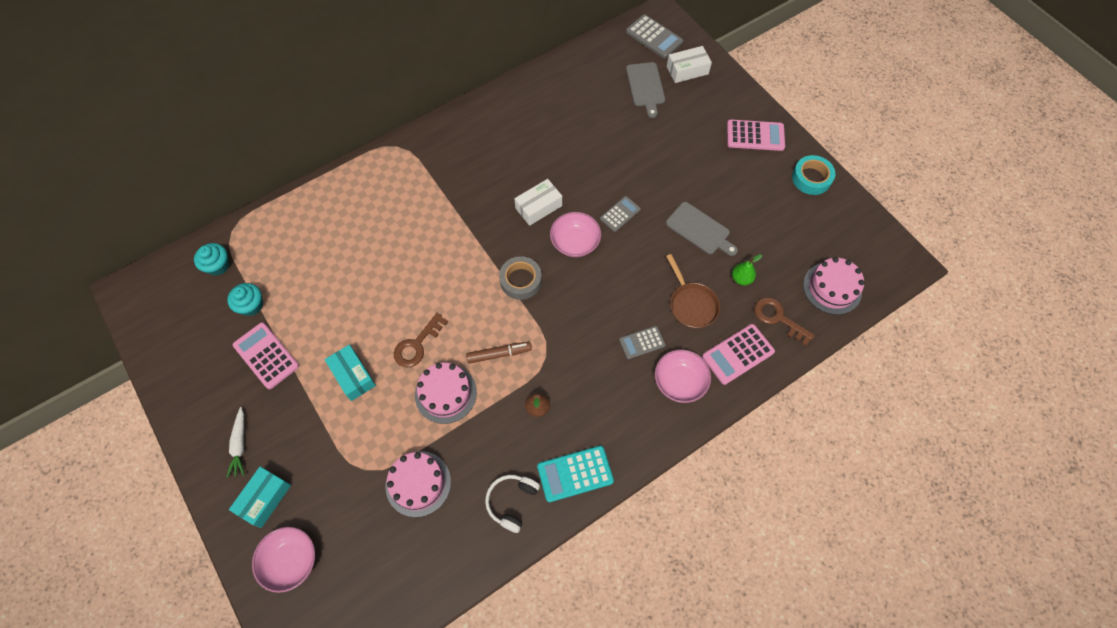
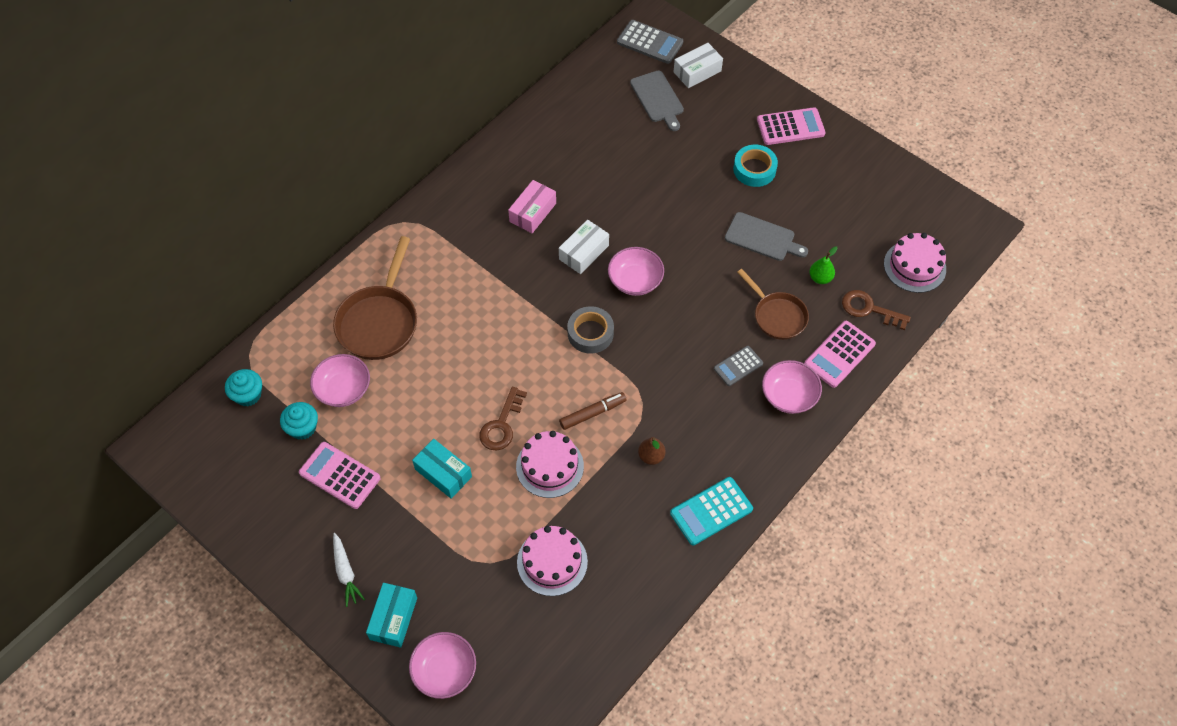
camera: 15 degrees left, 5 degrees down
white headphones [485,475,540,533] -> none
grey calculator [600,196,641,232] -> none
turquoise tape [792,155,835,195] -> turquoise tape moved to [733,145,778,187]
none -> pink bowl [310,354,370,407]
none -> brown pan [333,236,417,360]
none -> pink box [508,180,556,233]

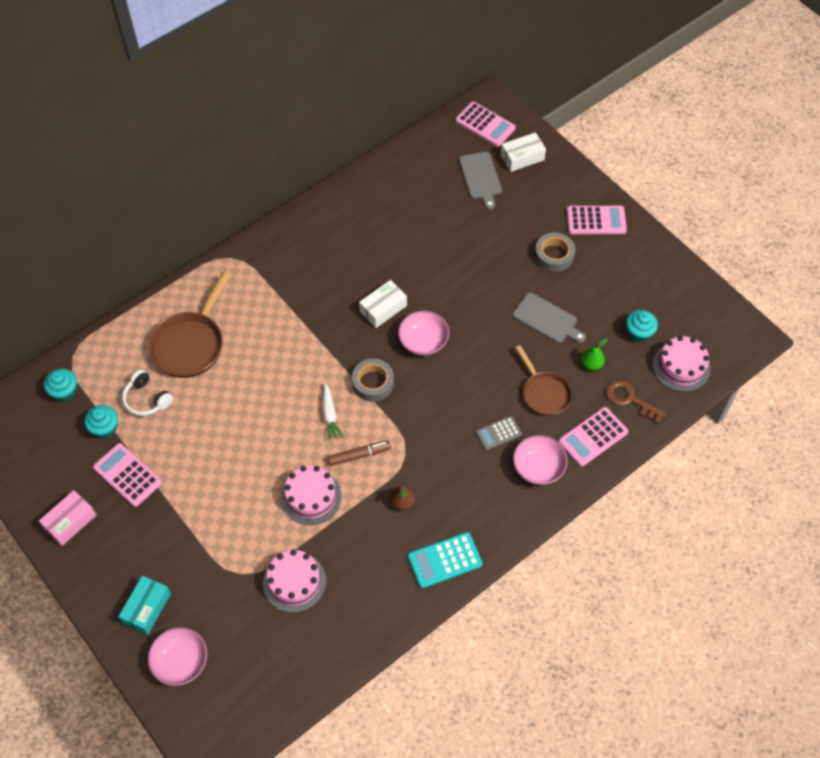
camera: 10 degrees right, 0 degrees up
pink bowl [310,354,370,407] -> white headphones [122,370,173,416]
white carrot [333,533,365,607] -> white carrot moved to [323,383,344,441]
turquoise box [412,439,472,498] -> none
brown key [479,387,527,451] -> none
pink box [508,180,556,233] -> pink box moved to [39,490,96,546]
grey calculator [617,20,683,64] -> pink calculator [455,102,516,147]
turquoise tape [733,145,778,187] -> grey tape [535,233,575,272]
none -> turquoise cupcake [626,310,658,342]

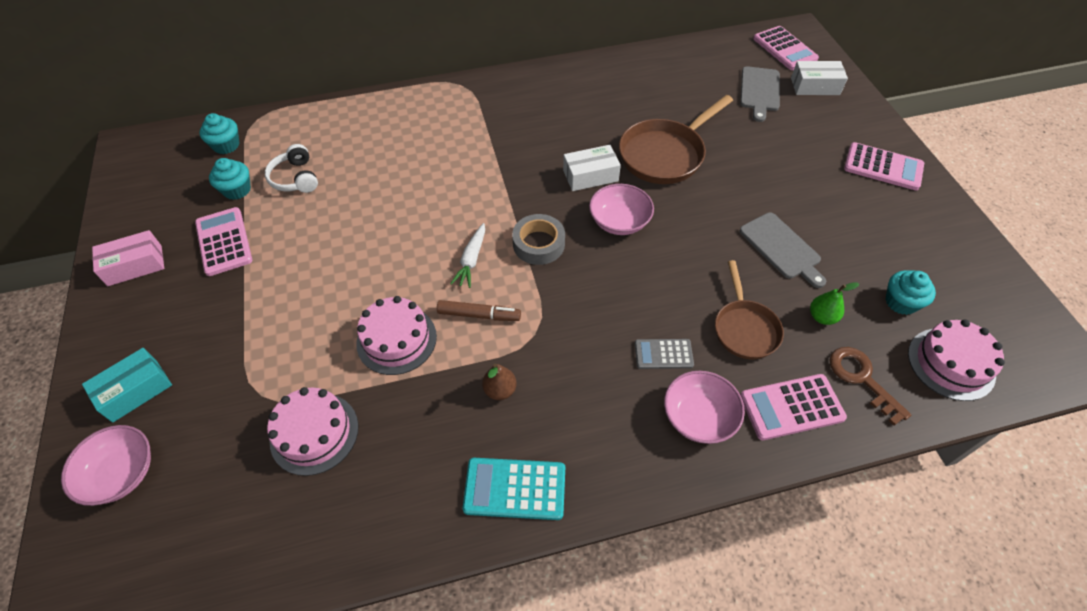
camera: 25 degrees right, 5 degrees down
brown pan [148,271,231,378] -> brown pan moved to [619,95,733,184]
grey tape [535,233,575,272] -> none

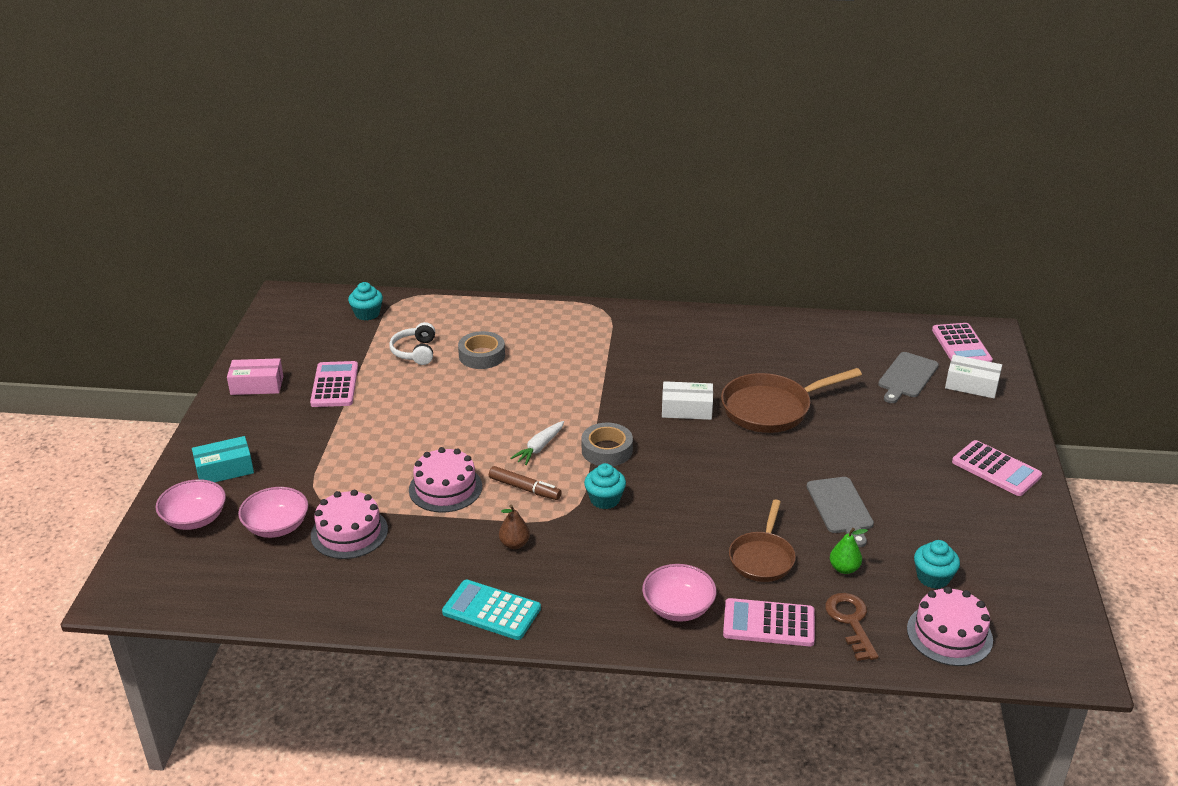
camera: 20 degrees right, 20 degrees down
turquoise cupcake [209,158,251,200] -> turquoise cupcake moved to [584,463,626,509]
pink bowl [589,184,654,235] -> pink bowl moved to [238,487,308,538]
grey calculator [635,339,694,369] -> none
none -> grey tape [458,331,505,369]

